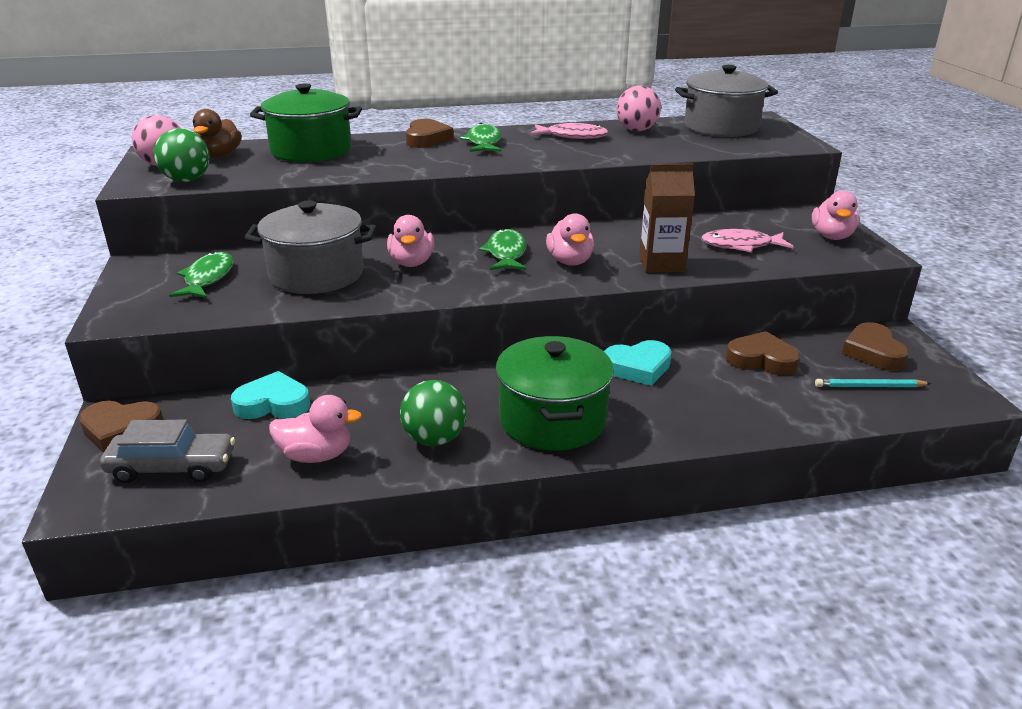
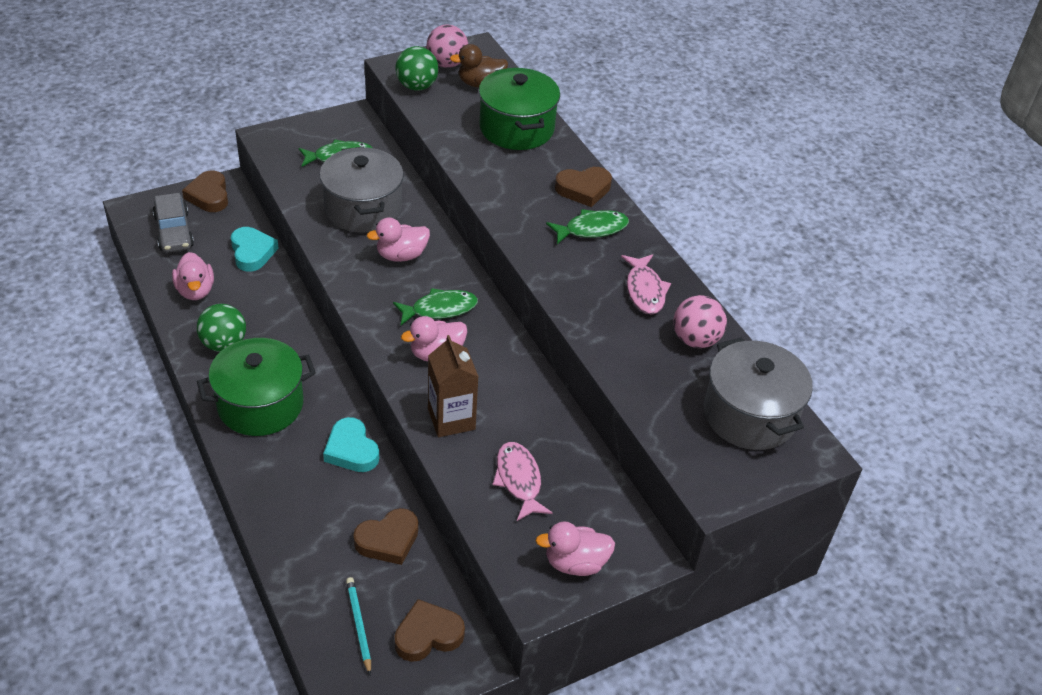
camera: 70 degrees right, 15 degrees up
brown heart [726,331,800,375] -> brown heart turned 60 degrees clockwise [353,508,418,565]

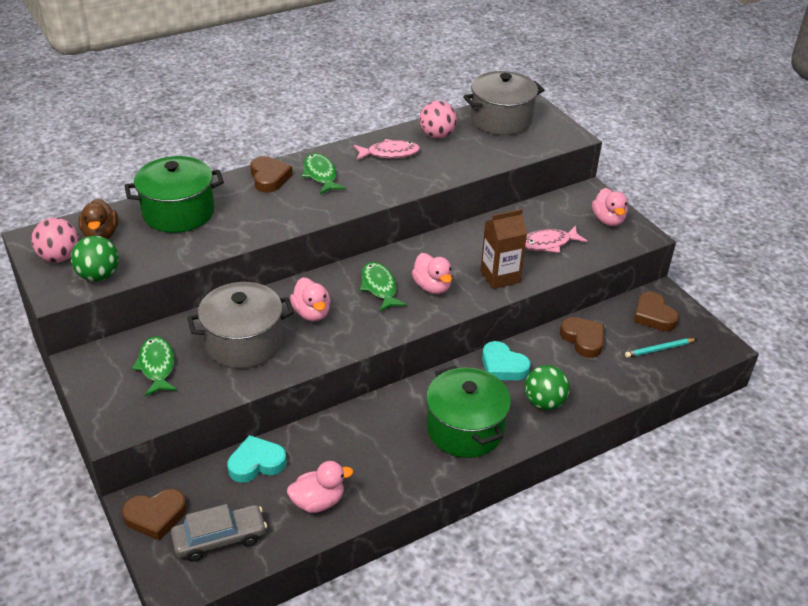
camera: 90 degrees left, 5 degrees down
green ball [197,304,246,352] -> green ball moved to [524,365,570,410]
turquoise heart [323,417,379,472] -> turquoise heart turned 75 degrees clockwise [482,341,531,380]

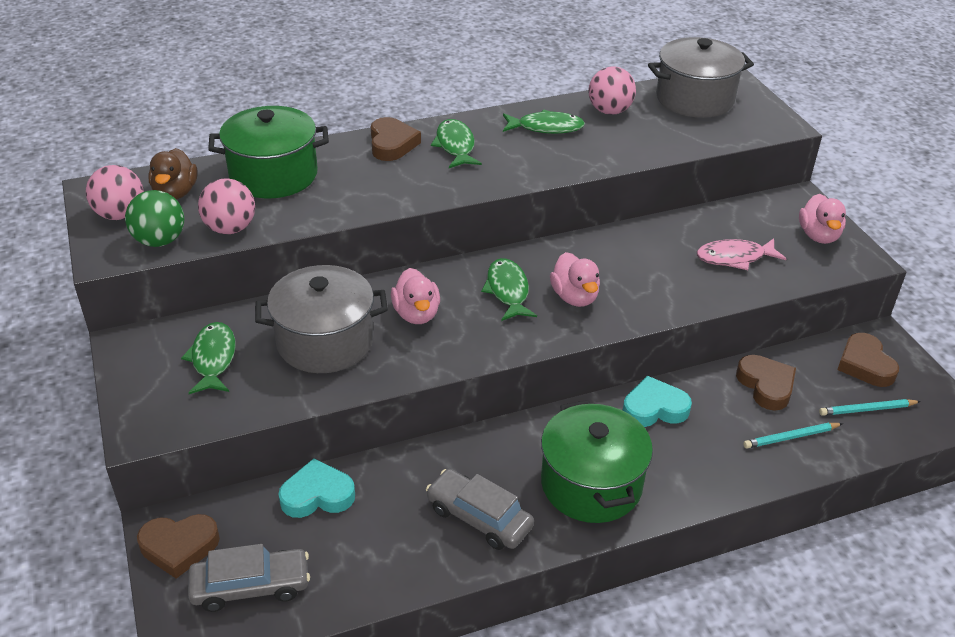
camera: 10 degrees right, 0 degrees up
pink duck [287,461,353,513] -> none
pink fish [354,139,420,160] -> green fish [503,110,585,134]
brown carton [480,209,527,289] -> none
turquoise heart [482,341,531,380] -> turquoise heart turned 120 degrees clockwise [622,376,692,427]
green ball [524,365,570,410] -> none
none -> pink ball [198,178,255,234]
none -> grey car [426,469,534,550]
none -> turquoise pencil [743,423,843,449]

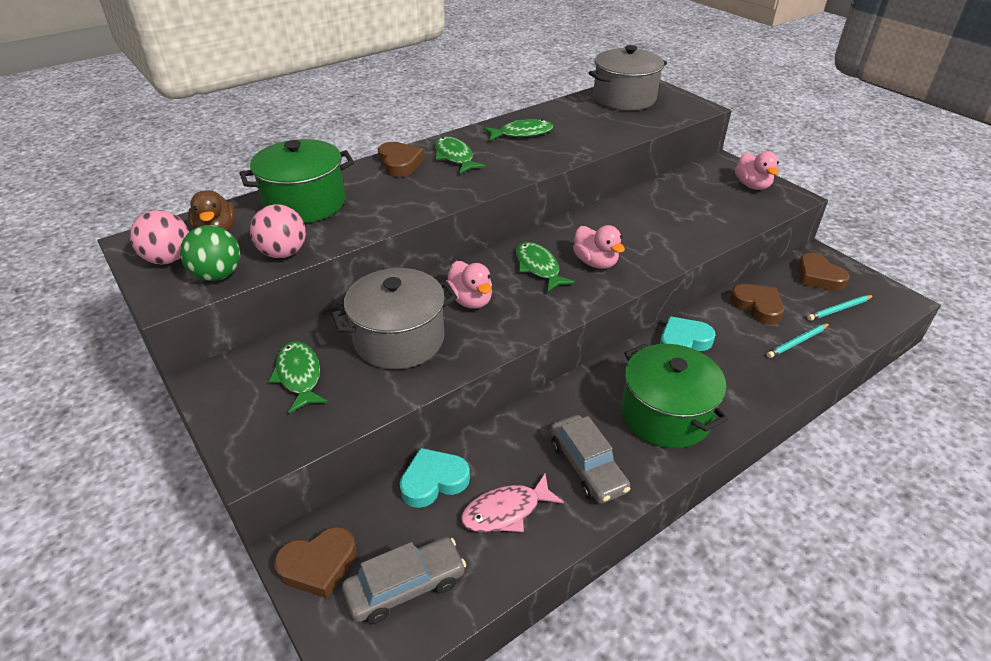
camera: 15 degrees left, 0 degrees up
grey car [426,469,534,550] -> grey car turned 135 degrees counterclockwise [550,415,630,504]
pink ball [589,66,636,115] -> none
pink fish [697,238,787,270] -> pink fish moved to [461,473,564,532]

